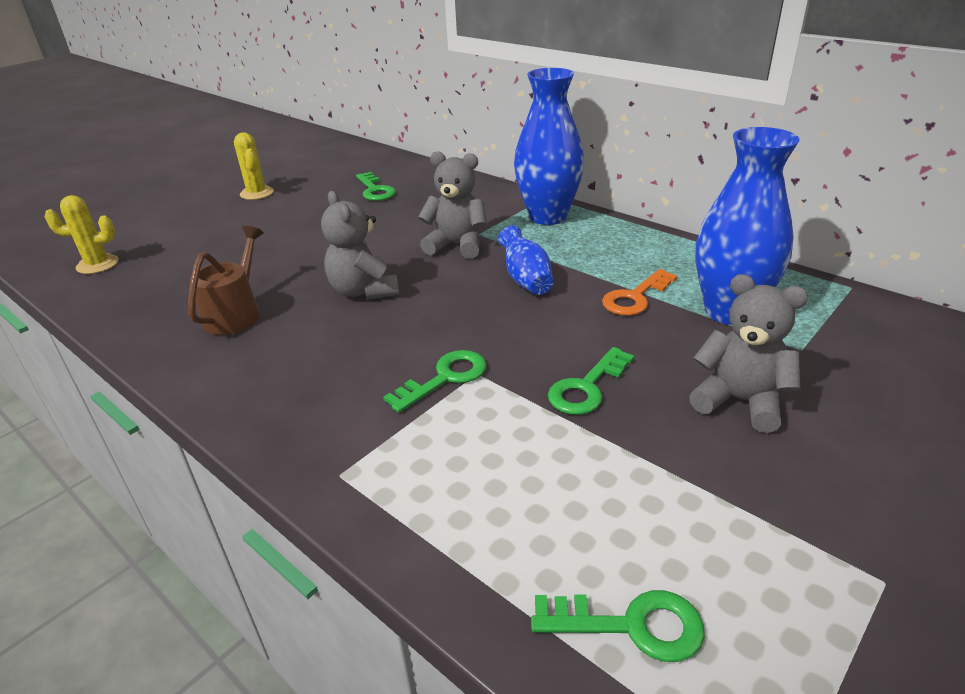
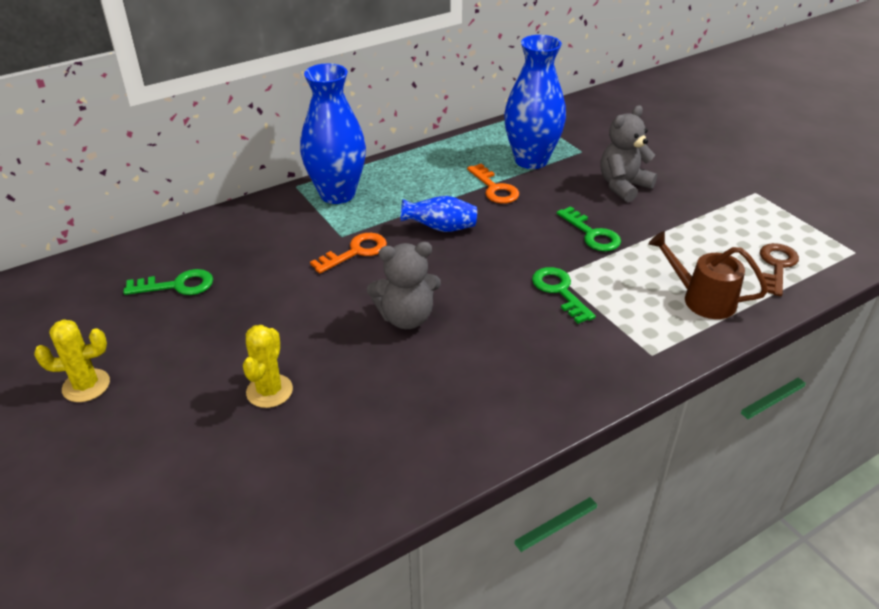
camera: 75 degrees left, 5 degrees up
yellow cactus [45,195,119,274] -> yellow cactus moved to [243,325,293,408]
brown watering can [188,226,263,335] -> brown watering can moved to [648,231,768,319]
grey teddy bear [418,151,487,259] -> orange key [310,233,387,273]
green key [531,590,705,662] -> brown key [760,243,799,296]

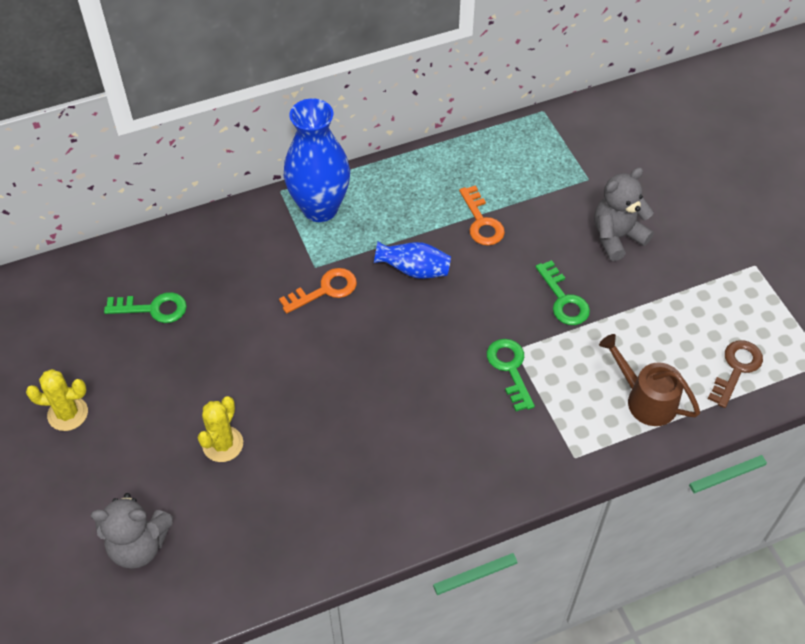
camera: 10 degrees right, 15 degrees up
grey teddy bear [367,242,441,329] -> grey teddy bear moved to [91,493,173,568]
blue vase [504,35,566,169] -> none

